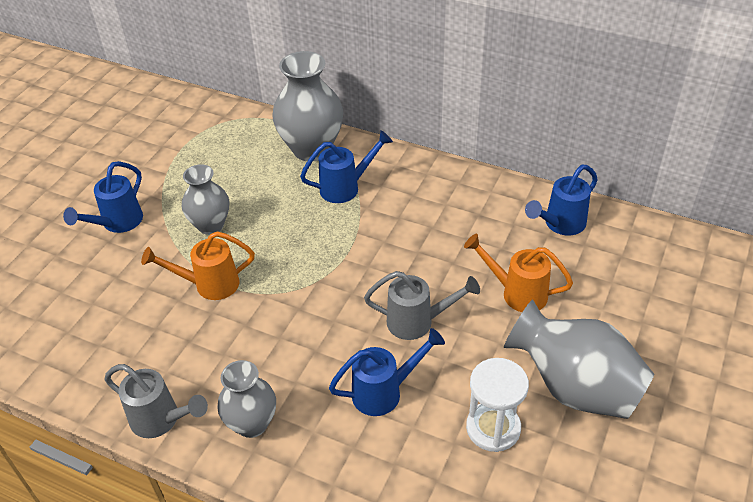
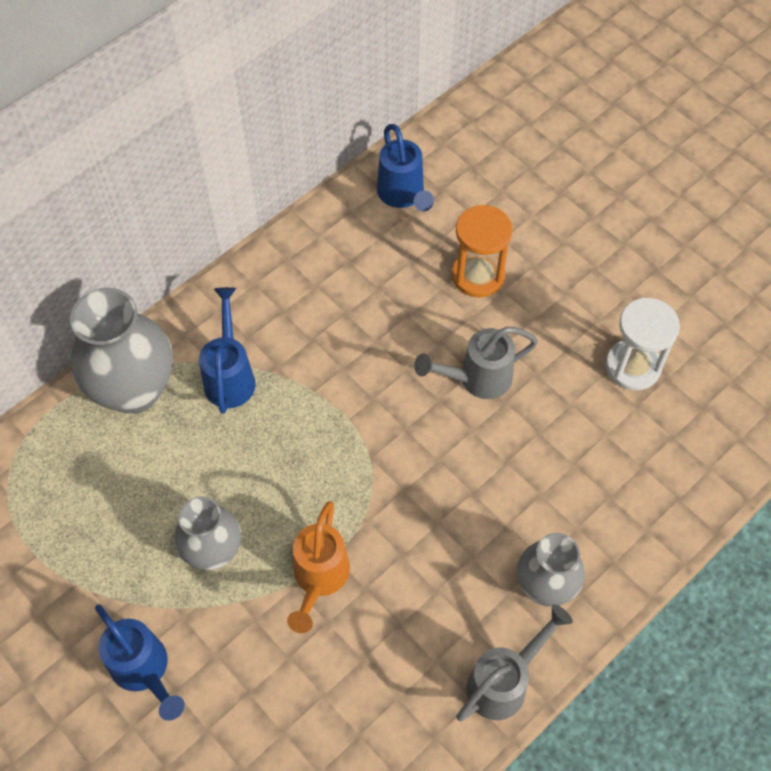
camera: 70 degrees left, 15 degrees up
blue watering can [329,328,445,416] -> none
grey watering can [364,271,480,340] -> grey watering can turned 135 degrees counterclockwise [414,327,538,399]
orange watering can [464,234,573,312] -> orange hourglass [452,205,513,298]
grey vase [504,299,654,419] -> none

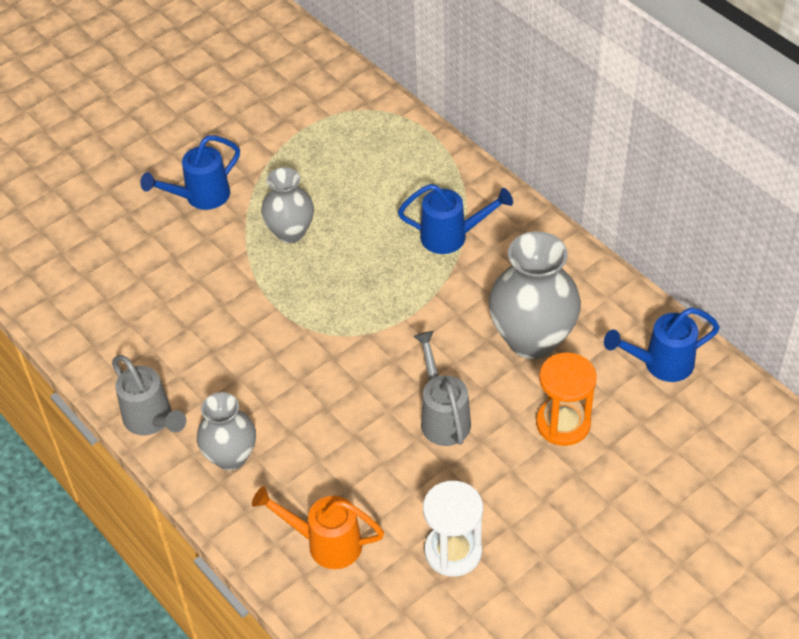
camera: 95 degrees right, 10 degrees down
grey vase [70,288,173,414] -> grey vase moved to [489,231,581,359]
orange watering can [287,501,350,633] -> orange watering can moved to [252,486,384,569]

